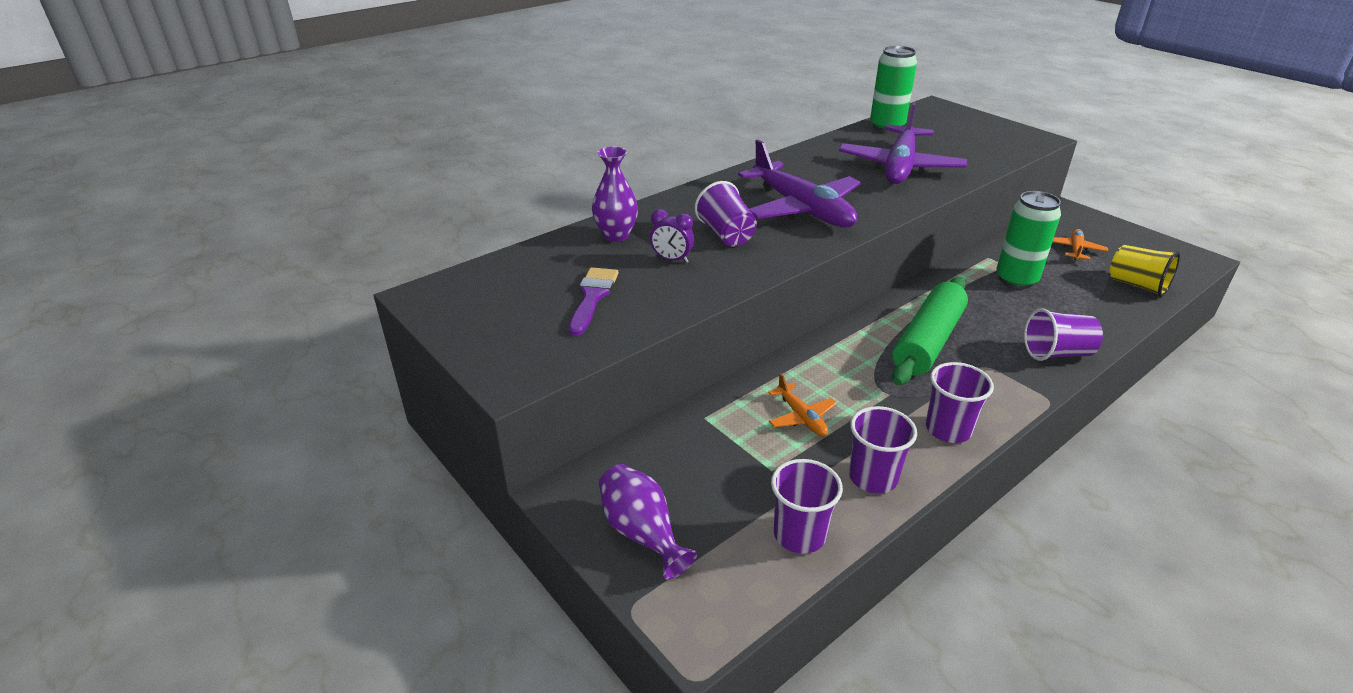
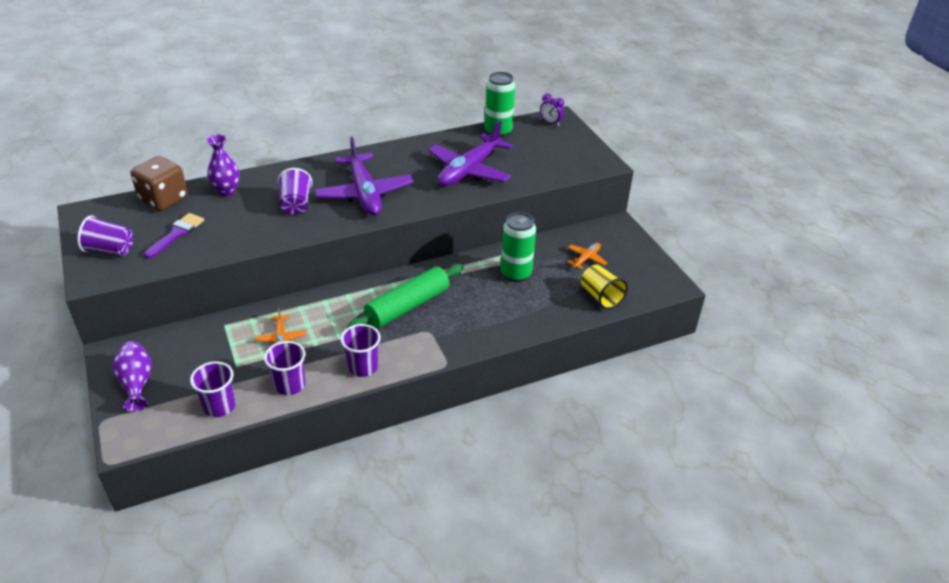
camera: 15 degrees right, 5 degrees up
purple clock [650,209,694,263] -> purple clock moved to [540,93,564,126]
purple cup [1024,308,1103,361] -> purple cup moved to [77,215,133,256]
none -> brown dice [131,156,188,211]

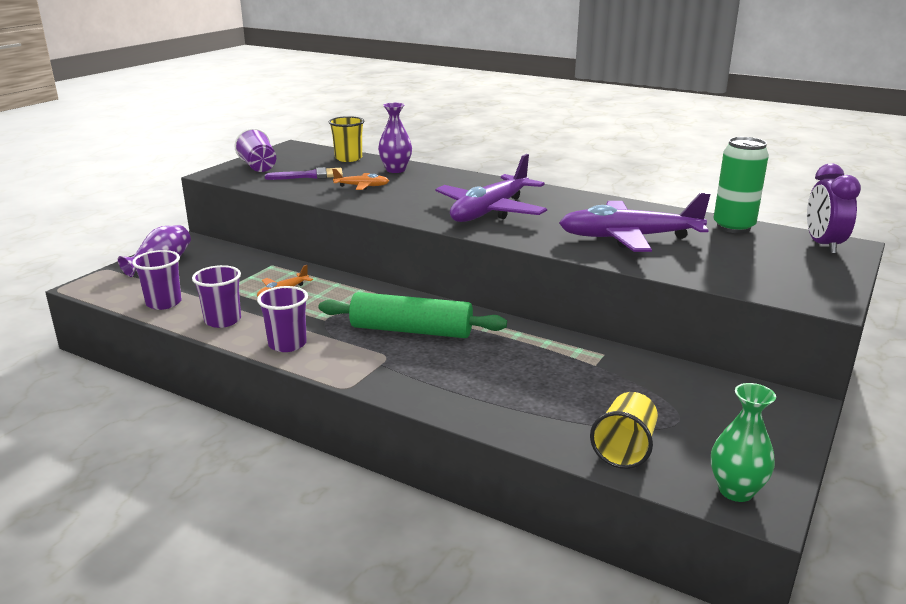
camera: 55 degrees right, 15 degrees down
brown dice [131,156,188,211] -> yellow cup [329,116,364,162]
purple cup [278,168,313,215] -> none
green can [501,212,536,282] -> none
purple clock [540,93,564,126] -> purple clock [807,163,861,254], size x1.65
orange plane [567,243,607,270] -> orange plane moved to [332,169,389,190]
none -> green vase [711,383,776,502]

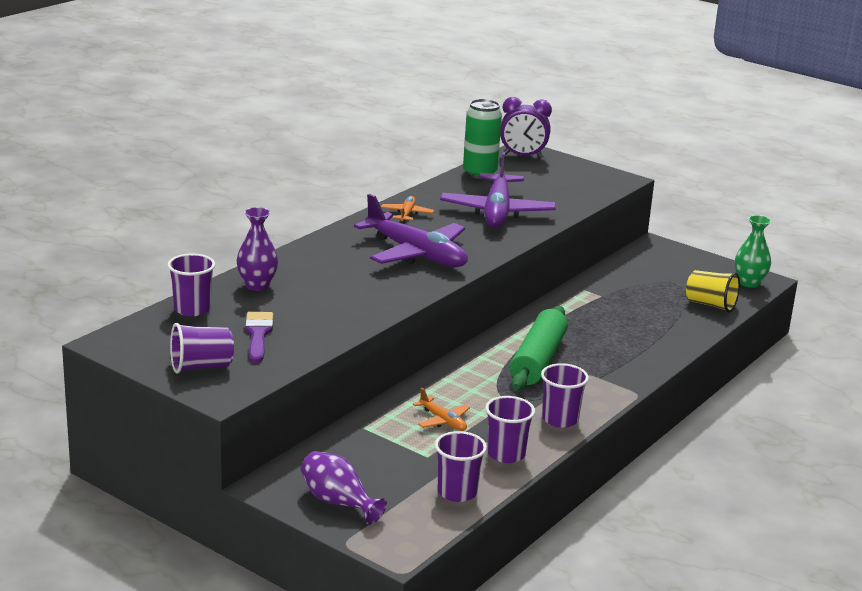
camera: 85 degrees left, 0 degrees up
yellow cup [329,116,364,162] -> purple cup [167,254,215,316]
orange plane [332,169,389,190] -> orange plane moved to [381,196,434,223]

